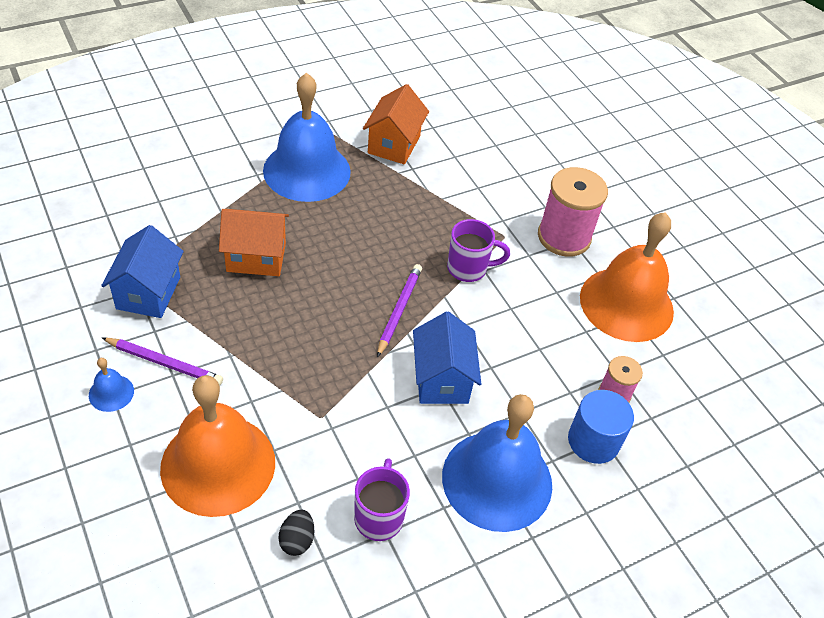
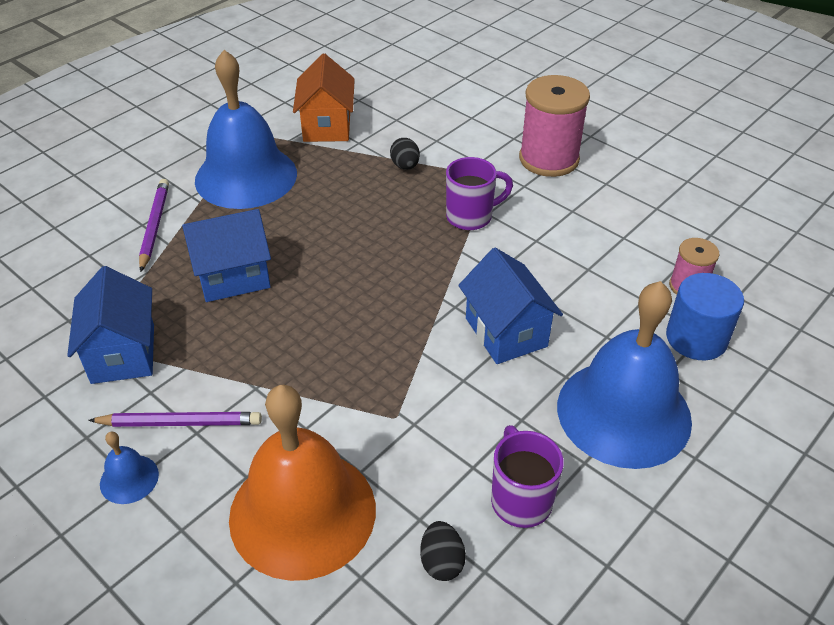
camera: 15 degrees left, 5 degrees down
orange house [219,209,289,276] -> blue house [182,209,271,302]
purple pencil [377,264,422,357] -> purple pencil moved to [139,179,169,272]
orange bell [580,212,674,342] -> none
none -> black egg [390,138,420,170]

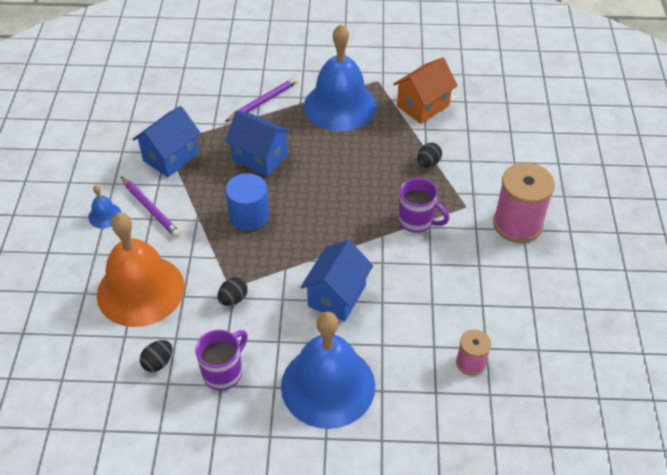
camera: 50 degrees right, 5 degrees up
blue cylinder [666,273,744,360] -> blue cylinder moved to [225,173,269,231]
none -> black egg [218,277,248,306]

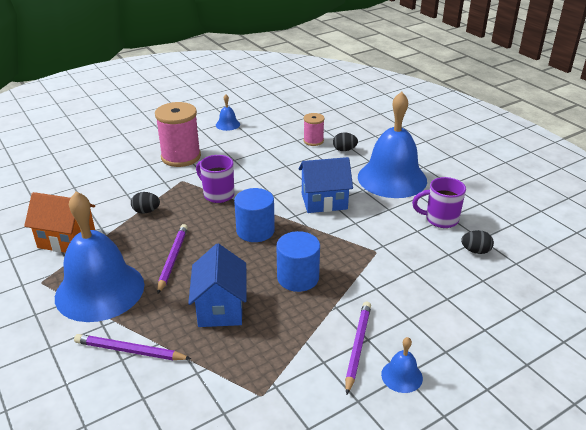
camera: 125 degrees left, 15 degrees down
orange bell [97,213,185,327] -> none
blue house [133,106,201,177] -> none
black egg [218,277,248,306] -> black egg moved to [333,132,358,151]
purple mug [398,178,449,233] -> purple mug turned 45 degrees counterclockwise [196,155,234,203]
none -> purple pencil [157,224,188,294]
none -> blue bell [216,94,240,131]
none -> blue cylinder [234,188,275,242]

